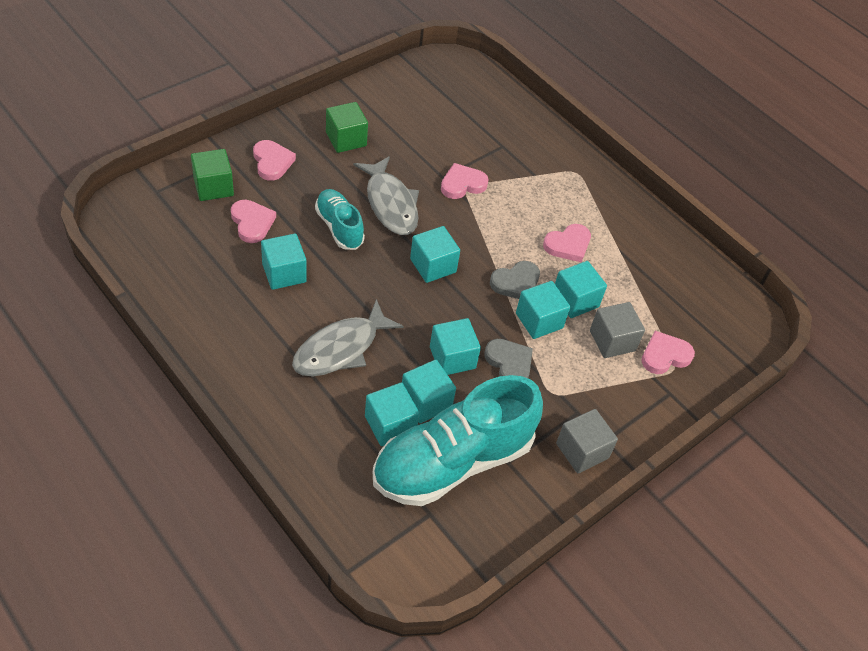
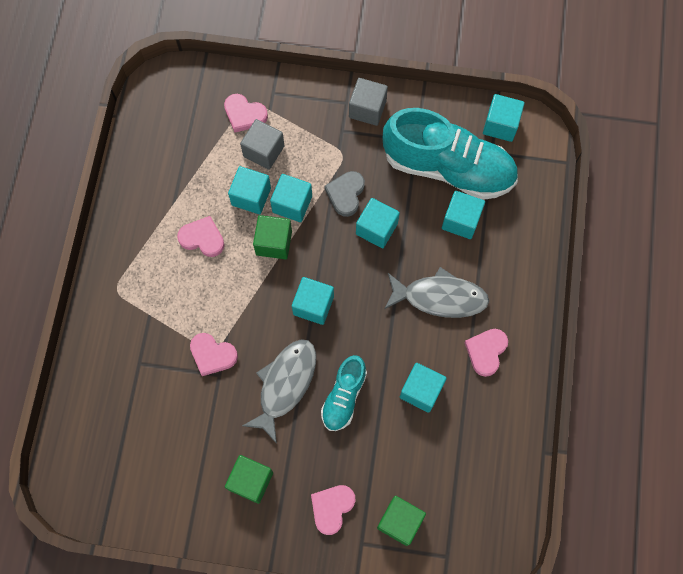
camera: 125 degrees left, 20 degrees up
pink heart [231,200,276,243] -> pink heart moved to [464,329,508,377]
turquoise cube [402,360,456,423] -> turquoise cube moved to [483,94,525,142]
grey heart [490,261,540,299] -> green cube [253,215,292,259]

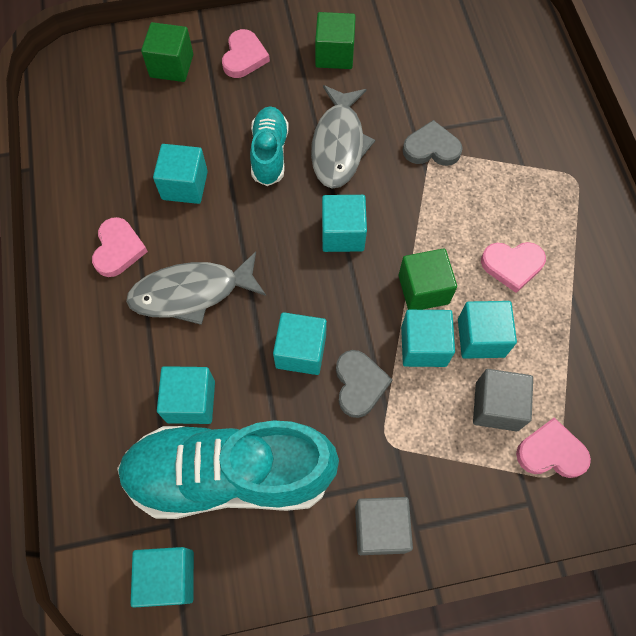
camera: 160 degrees right, 5 degrees down
pink heart [190,333,238,376] -> grey heart [403,120,463,166]

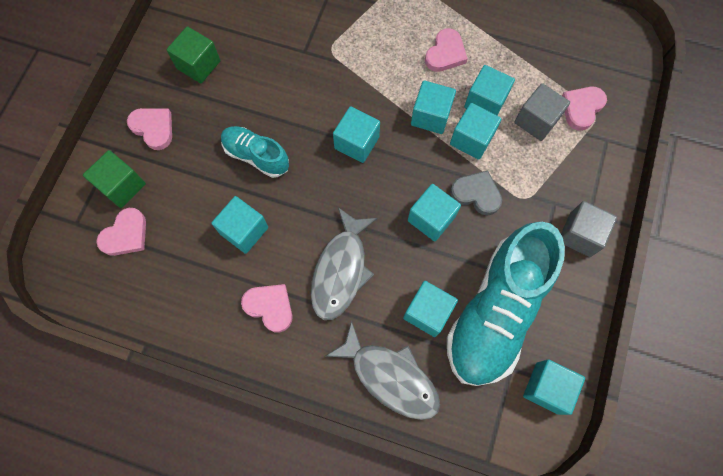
camera: 60 degrees left, 5 degrees up
grey fish [311,85,375,188] -> grey fish moved to [325,321,440,420]
green cube [399,248,457,310] -> turquoise cube [411,80,456,134]
grey heart [403,120,463,166] -> none
none -> pink heart [96,208,146,256]

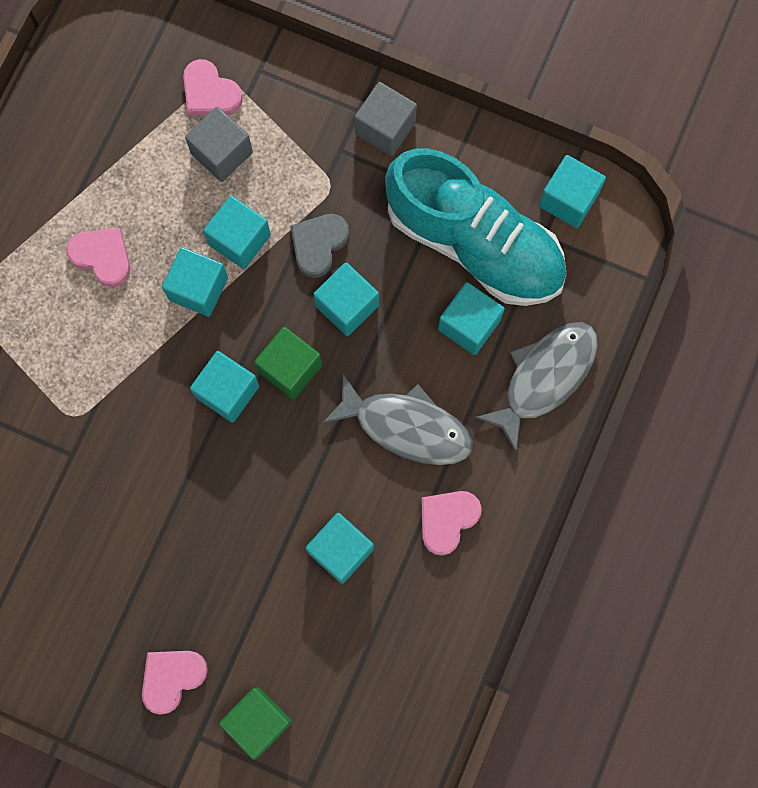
camera: 85 degrees left, 5 degrees up
pink heart [96,208,146,256] -> none
green cube [166,26,220,83] -> green cube moved to [254,327,322,399]
turquoise shoe [221,126,289,178] -> none
turquoise cube [464,65,515,115] -> none

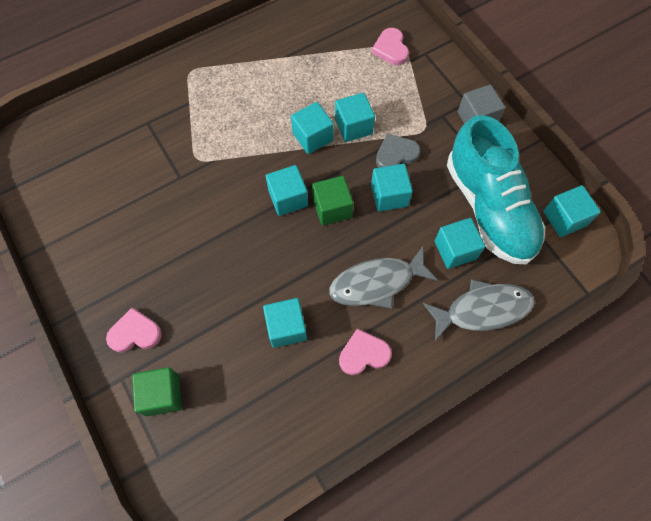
camera: 35 degrees right, 10 degrees down
pink heart [66,228,130,287] -> none
grey cube [185,107,253,182] -> none
grey fish [323,374,472,465] -> grey fish turned 105 degrees clockwise [329,247,438,309]

